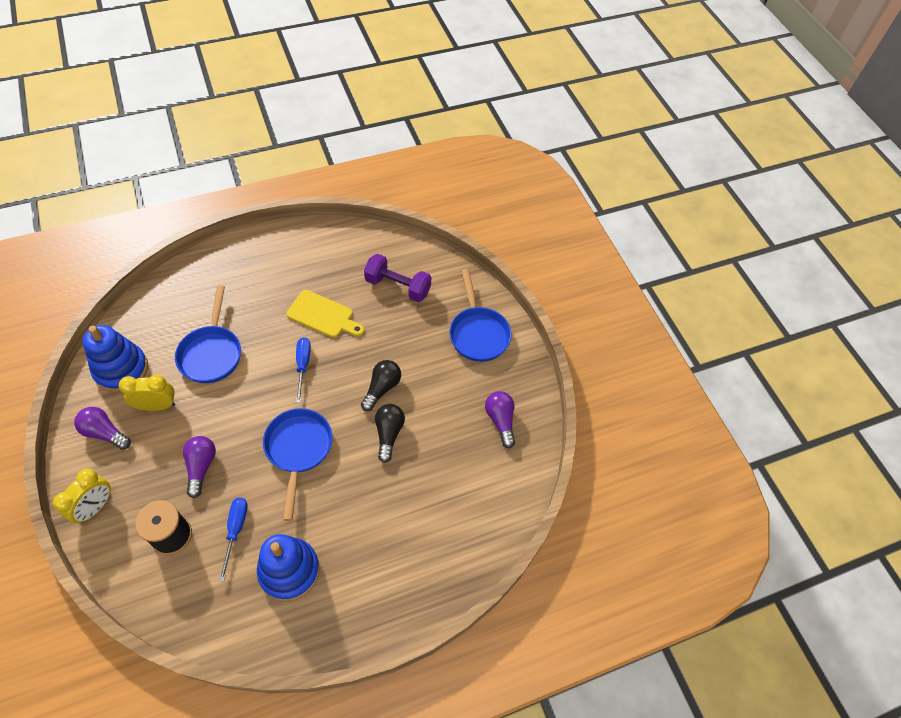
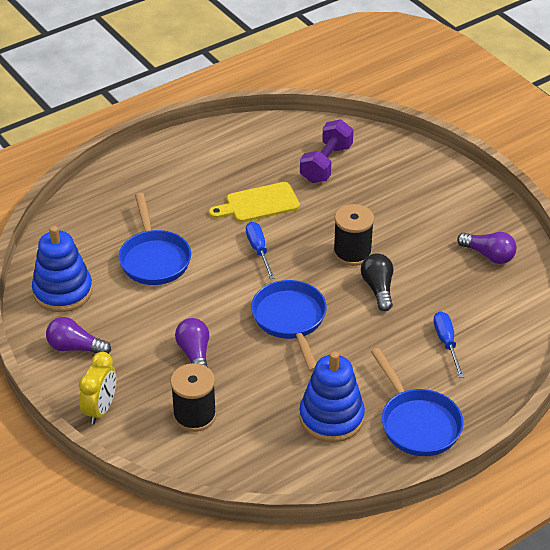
camera: 10 degrees left, 15 degrees down
yellow clock [119,375,175,411] -> none
blue screwdriver [219,498,248,581] -> blue screwdriver moved to [434,311,464,378]
yellow cutting board [286,290,364,338] -> yellow cutting board turned 150 degrees clockwise [209,182,300,222]
black light bulb [361,360,401,411] -> black spool [333,204,374,266]
purple dumbbell [364,254,431,302] -> purple dumbbell turned 75 degrees counterclockwise [300,119,353,183]
blue pan [449,269,512,362] -> blue pan moved to [371,348,464,456]
purple light bulb [485,391,515,448] -> purple light bulb turned 150 degrees clockwise [457,232,517,264]

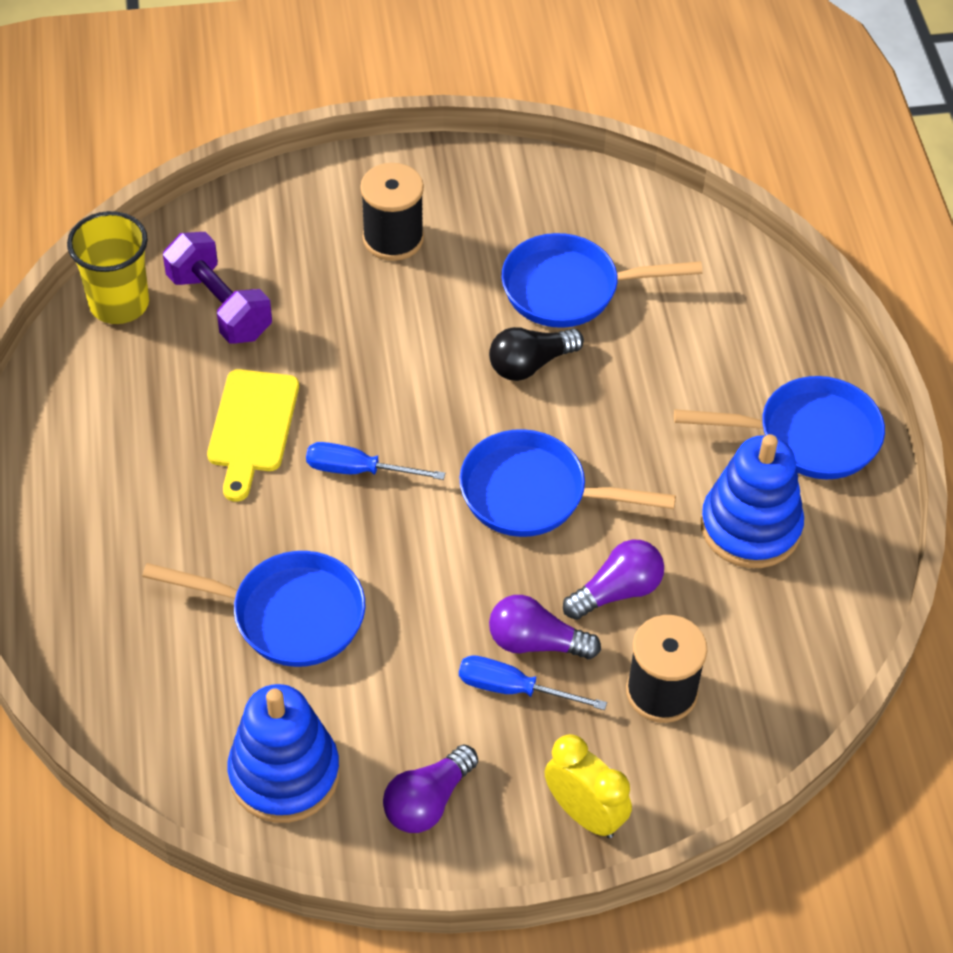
camera: 65 degrees left, 10 degrees up
black spool [333,204,374,266] -> black spool moved to [360,163,424,261]
black light bulb [361,254,393,311] -> black light bulb turned 45 degrees counterclockwise [489,327,584,381]
blue screwdriver [434,311,464,378] -> blue screwdriver moved to [459,655,607,710]
purple light bulb [457,232,517,264] -> purple light bulb moved to [563,540,664,620]
none -> yellow cup [67,211,149,324]
none -> blue pan [501,233,703,328]

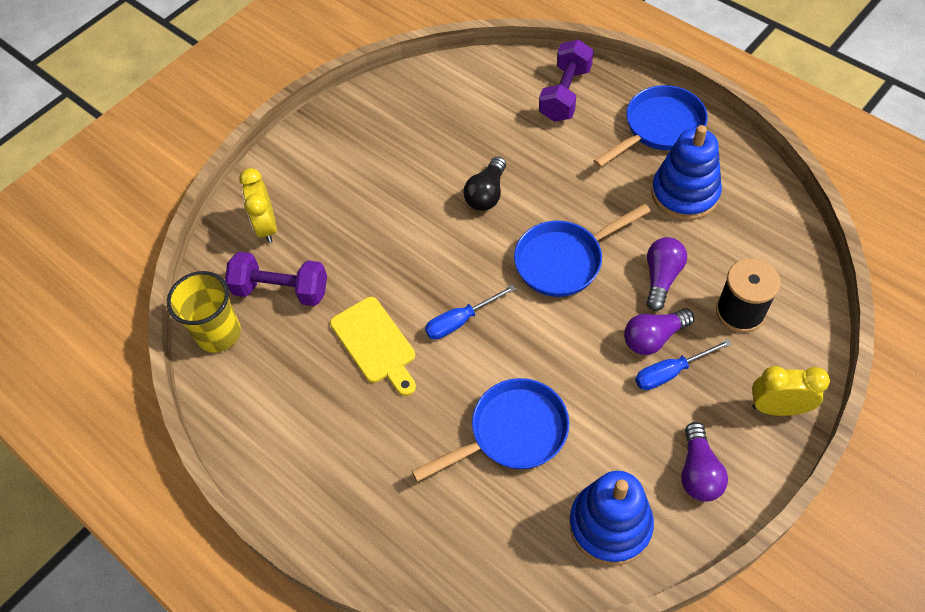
camera: 35 degrees left, 5 degrees up
black spool [360,163,424,261] -> none
blue pan [501,233,703,328] -> none
none -> yellow clock [239,168,277,243]
none -> purple dumbbell [539,39,594,122]

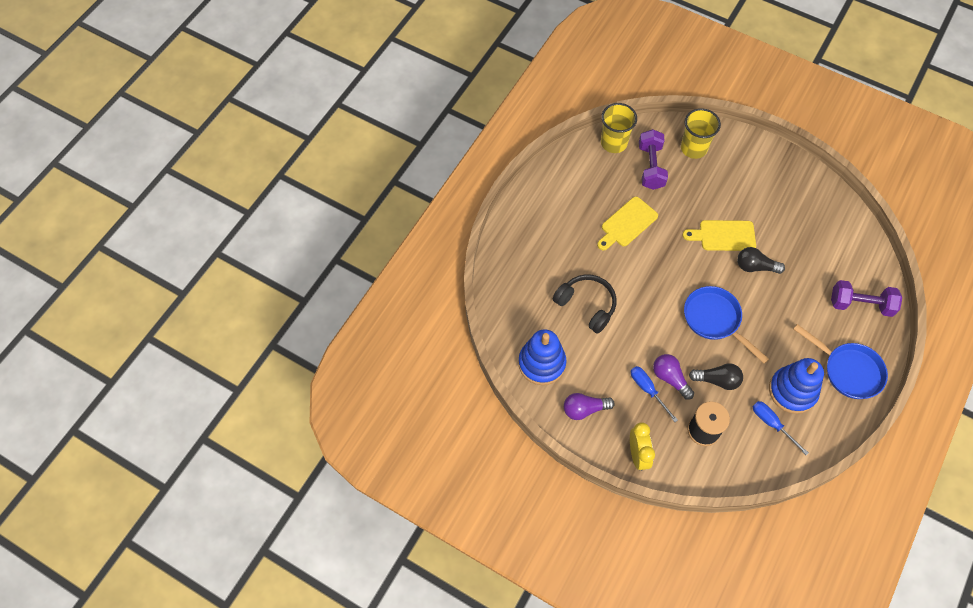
camera: 75 degrees right, 5 degrees up
yellow clock [239,168,277,243] -> yellow cup [681,108,721,159]
blue pan [412,378,569,482] -> black headphones [553,274,616,334]
blue screwdriver [425,285,516,340] -> blue screwdriver moved to [753,401,809,455]
purple light bulb [647,237,687,311] -> black light bulb [689,363,743,390]
none -> yellow cutting board [683,220,756,251]

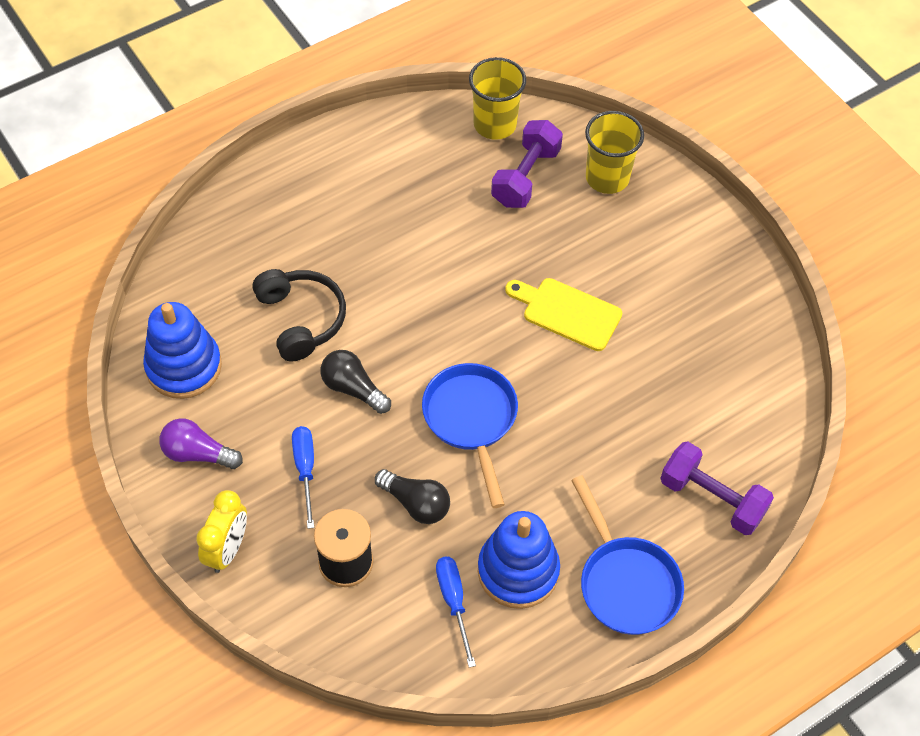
camera: 25 degrees right, 5 degrees down
yellow cutting board [597,197,658,250] -> none
purple light bulb [653,354,694,400] -> none
black light bulb [737,247,785,274] -> black light bulb moved to [321,350,391,414]

